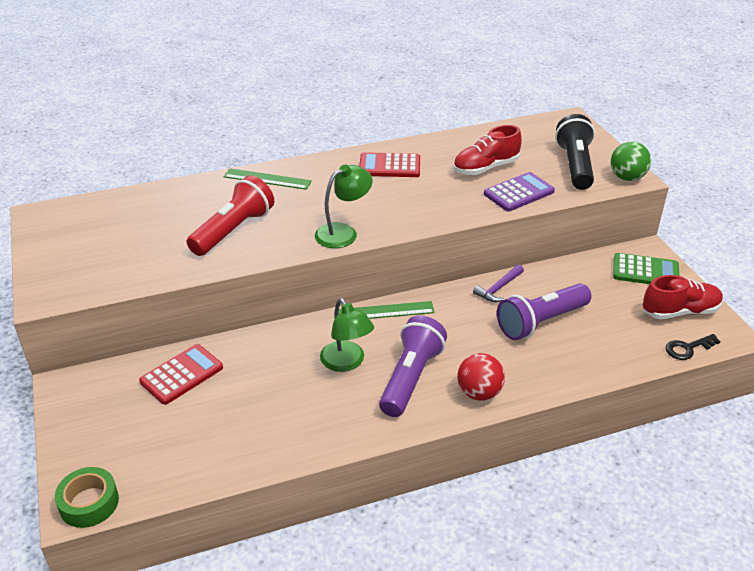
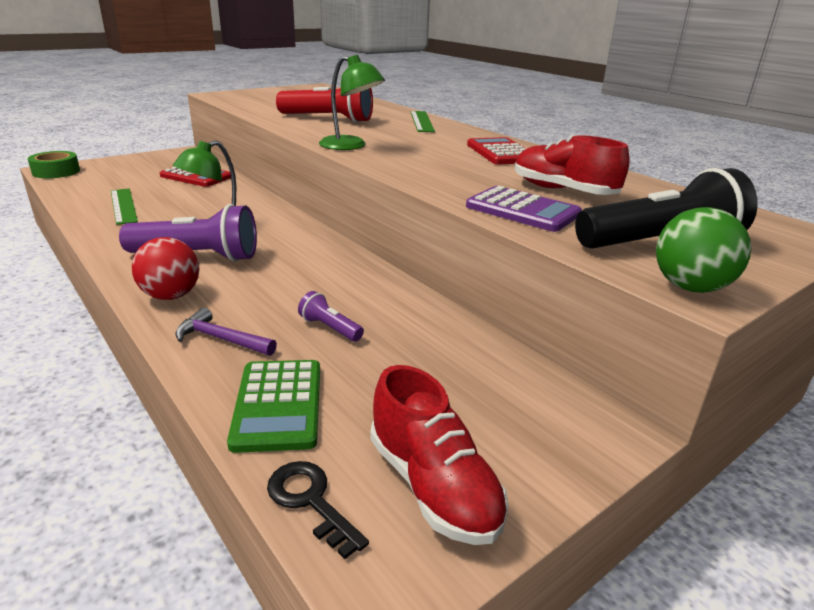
camera: 70 degrees right, 10 degrees down
green ruler [339,301,435,319] -> green ruler moved to [111,188,138,225]
purple hammer [473,265,524,302] -> purple hammer moved to [175,307,277,356]
purple flashlight [497,283,591,340] -> purple flashlight [298,291,364,342], size x0.46
green calculator [613,253,679,284] -> green calculator moved to [227,360,320,453]

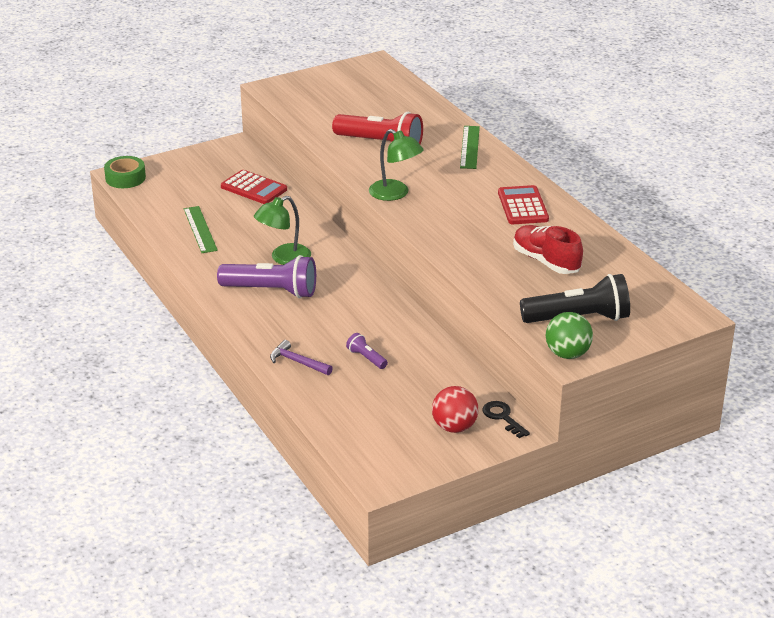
camera: 10 degrees right, 5 degrees up
red ball [132,237,200,300] -> red ball moved to [432,386,479,433]
green calculator [227,360,320,453] -> none
black key [267,461,369,559] -> black key moved to [483,401,530,438]
red shoe [370,365,509,545] -> none
purple calculator [466,186,582,232] -> none

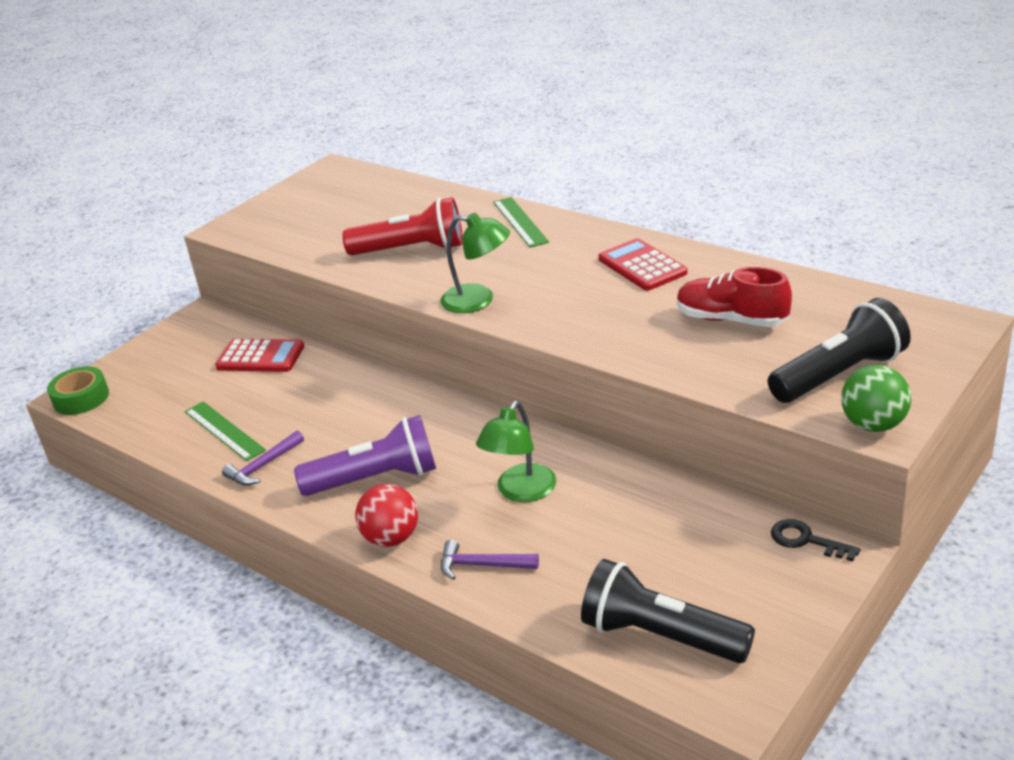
camera: 20 degrees left, 0 degrees up
green lamp [254,196,311,265] -> green lamp moved to [476,401,556,502]
purple flashlight [346,333,388,369] -> none
red ball [432,386,479,433] -> red ball moved to [355,484,418,547]
none -> purple hammer [222,431,304,486]
none -> black flashlight [581,559,755,663]

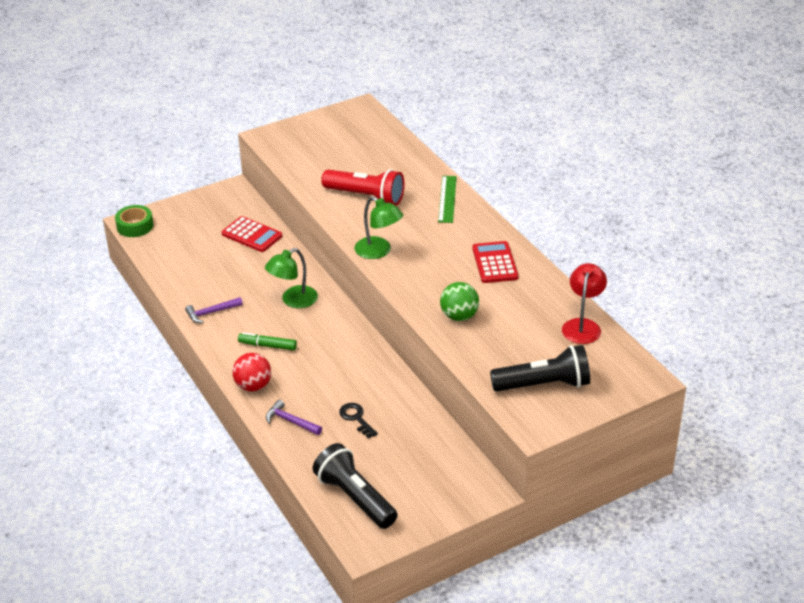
camera: 20 degrees right, 5 degrees up
green ruler [185,401,266,461] -> none
purple flashlight [294,415,436,496] -> green marker [238,332,297,350]
green lamp [476,401,556,502] -> green lamp moved to [265,248,318,308]
red shoe [677,267,792,327] -> none
black key [771,519,861,561] -> black key moved to [339,403,378,438]
green ball [841,365,911,432] -> green ball moved to [440,282,479,321]
none -> red lamp [562,263,607,344]

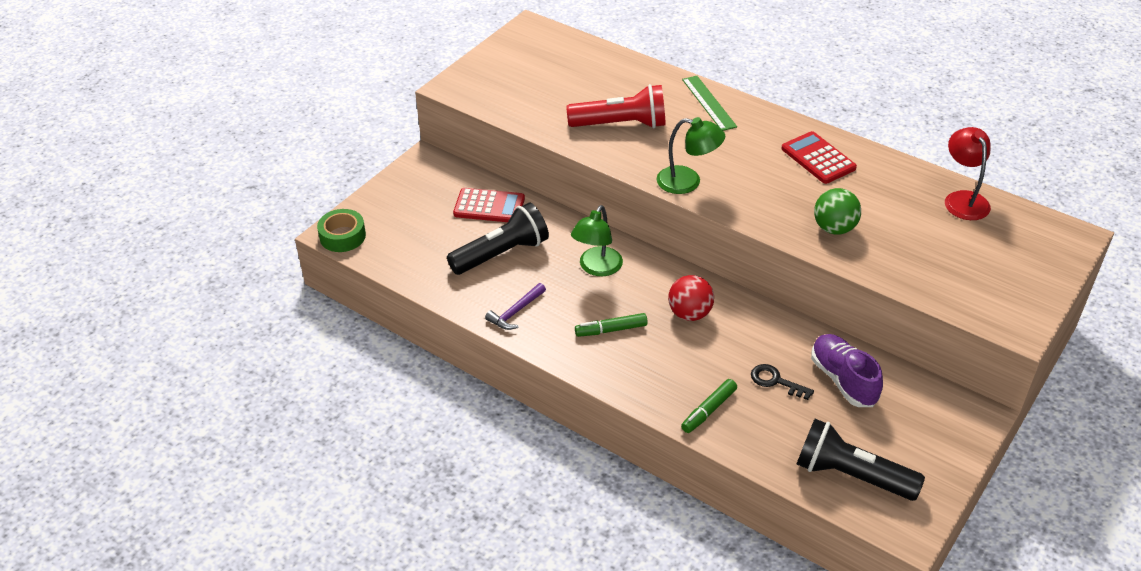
camera: 25 degrees left, 5 degrees up
red ball [232,353,271,392] -> red ball moved to [668,275,714,321]
purple hammer [266,400,322,435] -> green marker [681,379,737,433]
black flashlight [490,345,590,392] -> black flashlight moved to [447,202,549,275]
none -> purple shoe [811,334,883,407]

